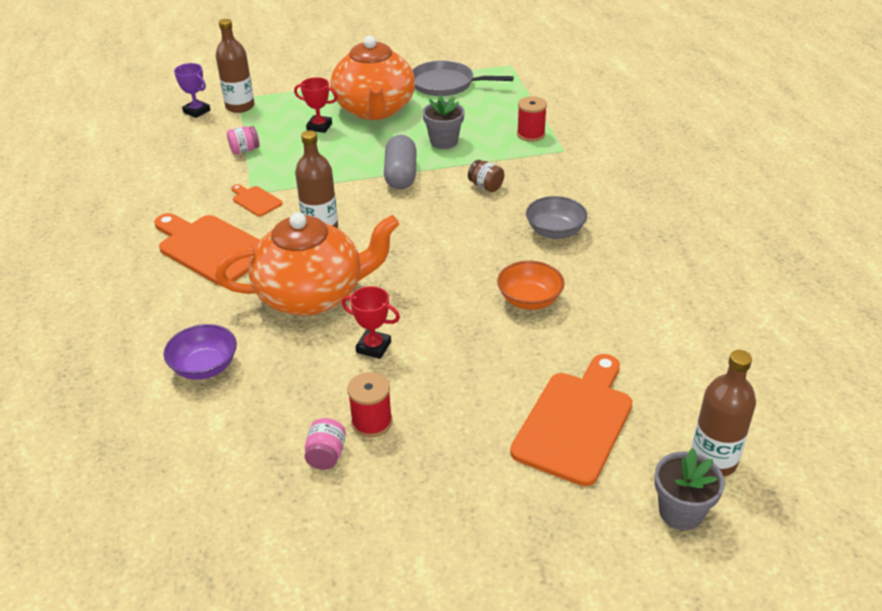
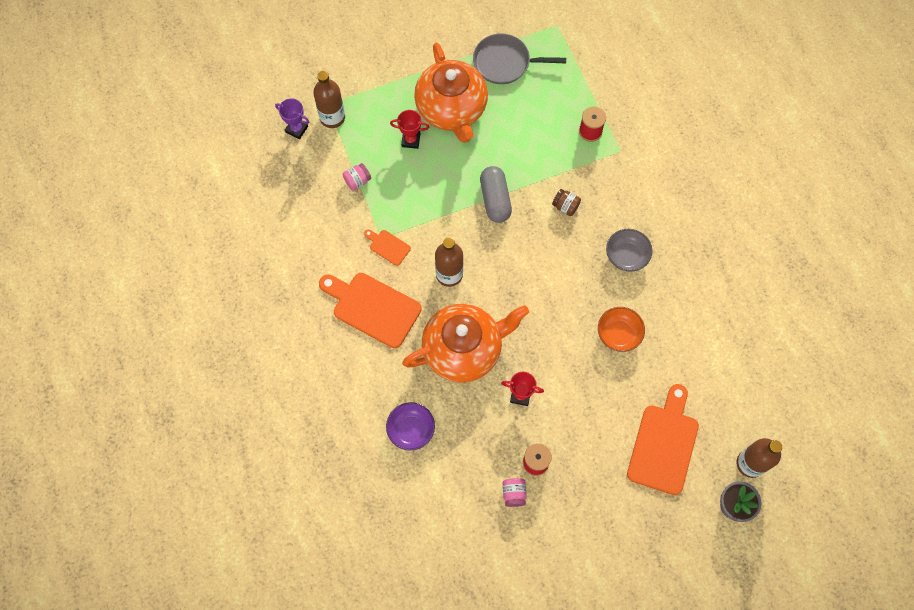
camera: 10 degrees left, 30 degrees up
grey flower pot [422,95,465,149] -> none

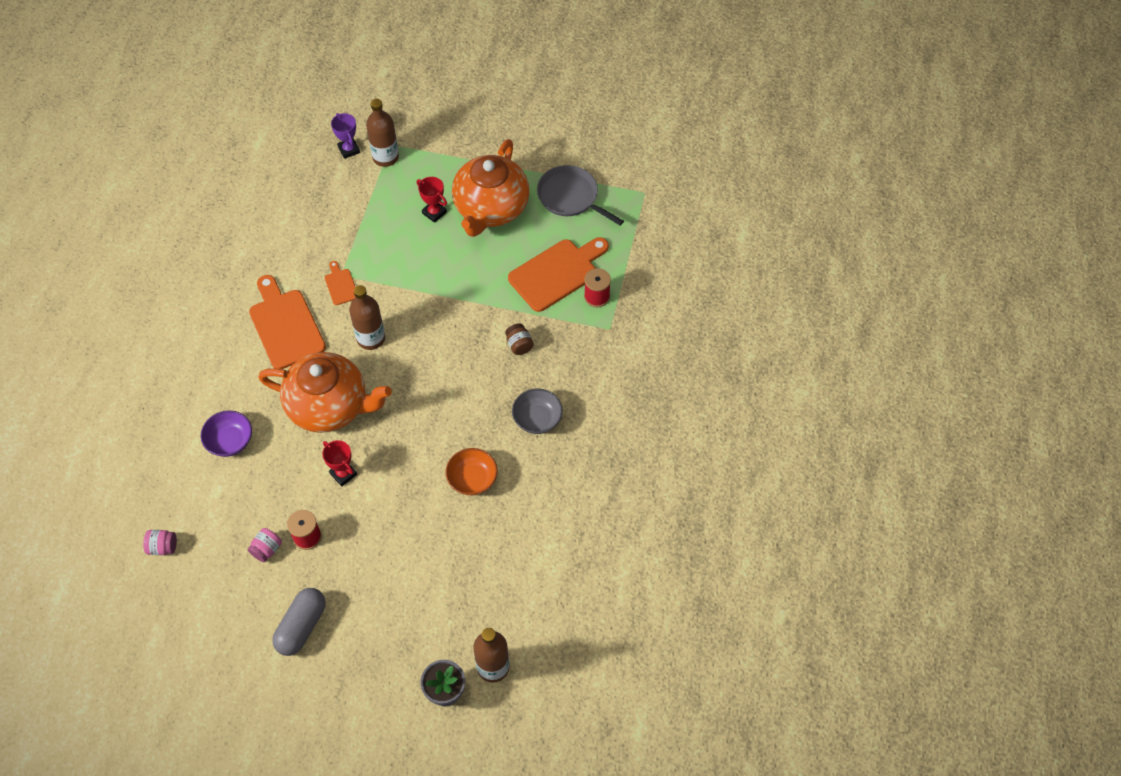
camera: 35 degrees right, 10 degrees down
pink jar [343,163,371,191] -> pink jar moved to [143,530,177,555]
grey capsule [480,166,512,223] -> grey capsule moved to [272,588,326,656]
orange cutting board [627,384,699,495] -> orange cutting board moved to [508,237,609,312]

